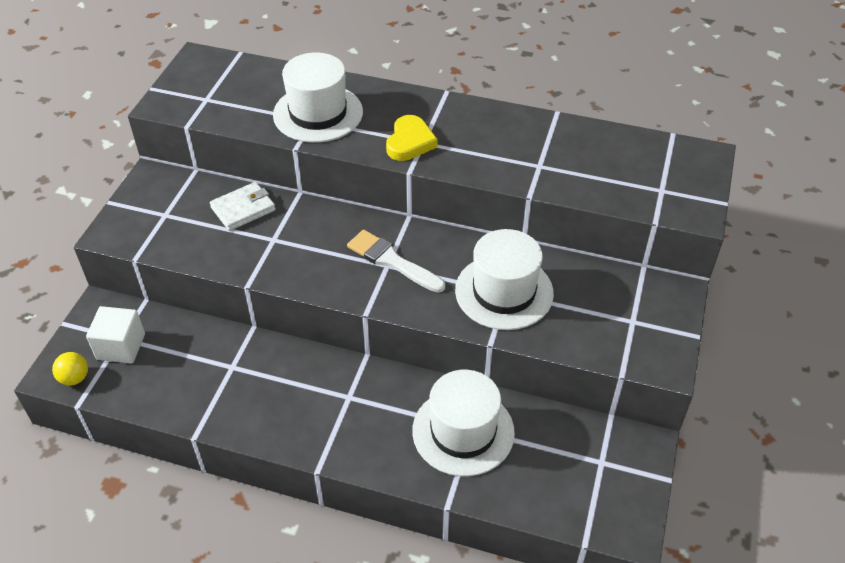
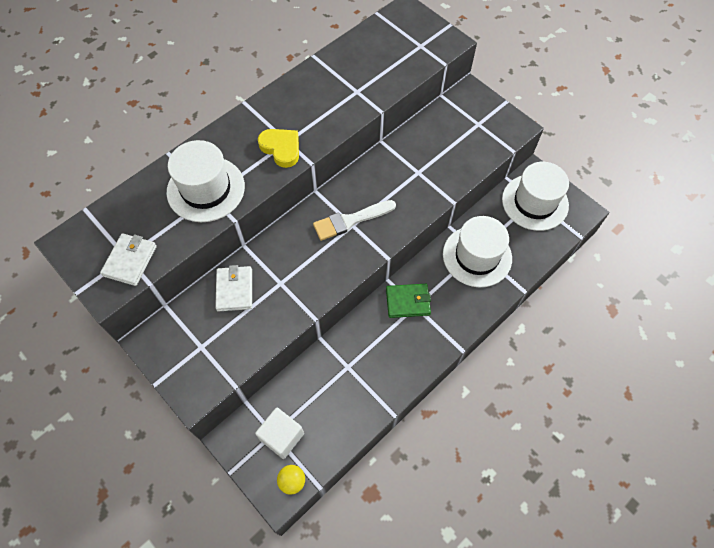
camera: 60 degrees left, 15 degrees up
white hat [455,229,554,330] -> white hat moved to [502,162,569,231]
none -> white wallet [100,233,157,286]
none -> green wallet [386,284,431,318]

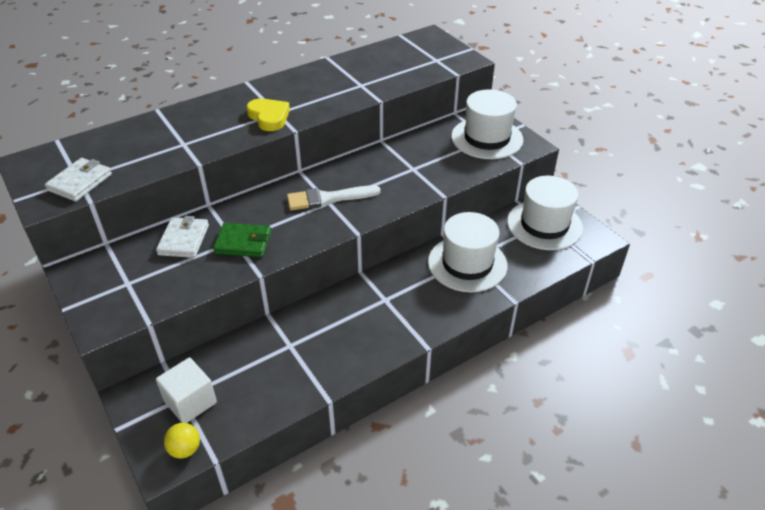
camera: 10 degrees right, 20 degrees down
white hat [167,140,245,222] -> white hat moved to [451,89,523,159]
green wallet [386,284,431,318] -> green wallet moved to [213,223,271,257]

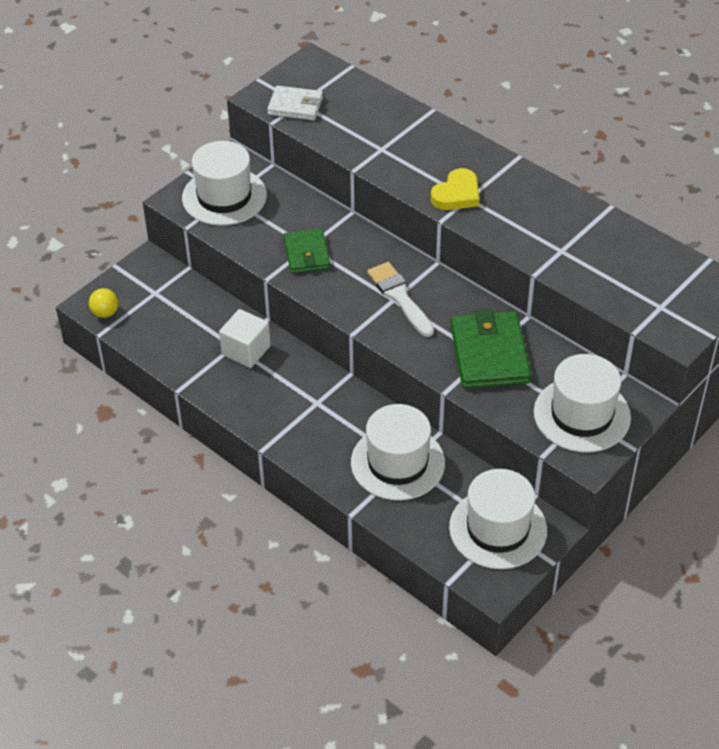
camera: 75 degrees right, 5 degrees up
white wallet [156,216,209,258] -> none
white cube [156,357,217,423] -> white cube moved to [219,309,271,368]
none -> white hat [182,141,267,226]
none -> green wallet [451,309,531,389]

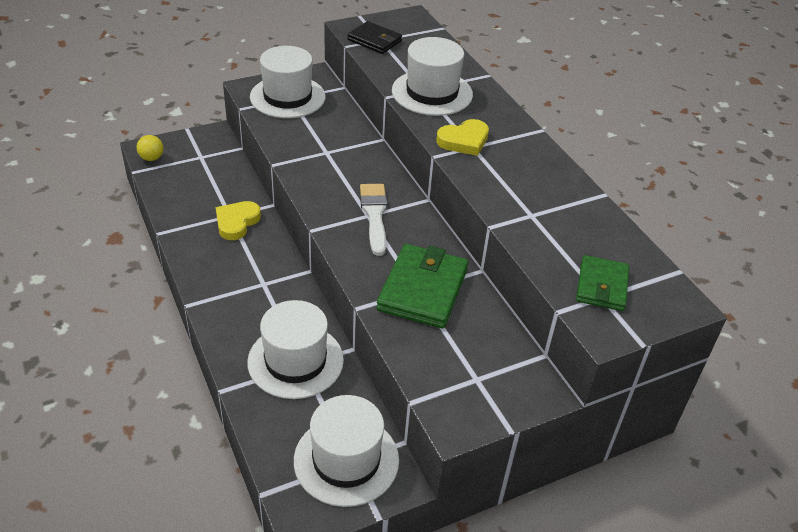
camera: 20 degrees right, 5 degrees down
white cube [219,309,271,368] -> yellow heart [216,201,261,240]
white wallet [267,86,323,121] -> black wallet [348,21,402,54]
green wallet [284,228,330,273] -> green wallet moved to [576,255,629,311]
white hat [534,354,631,452] -> white hat moved to [392,37,473,116]

